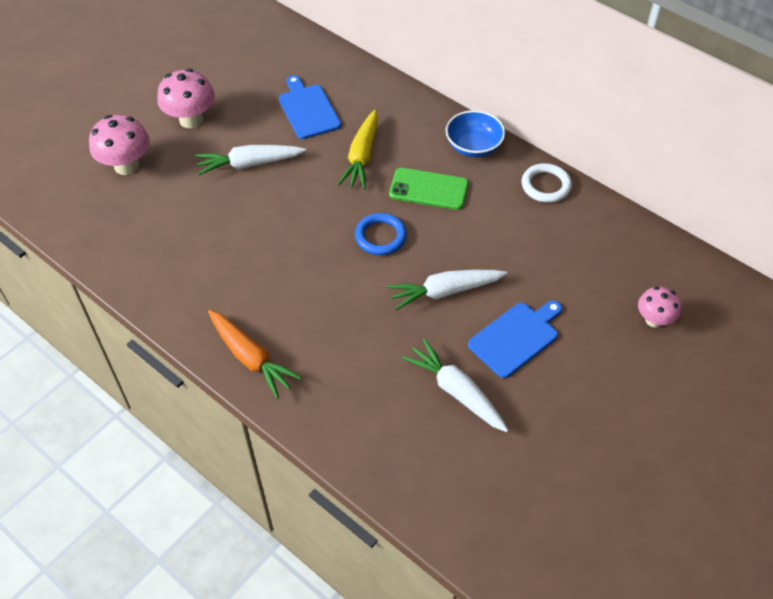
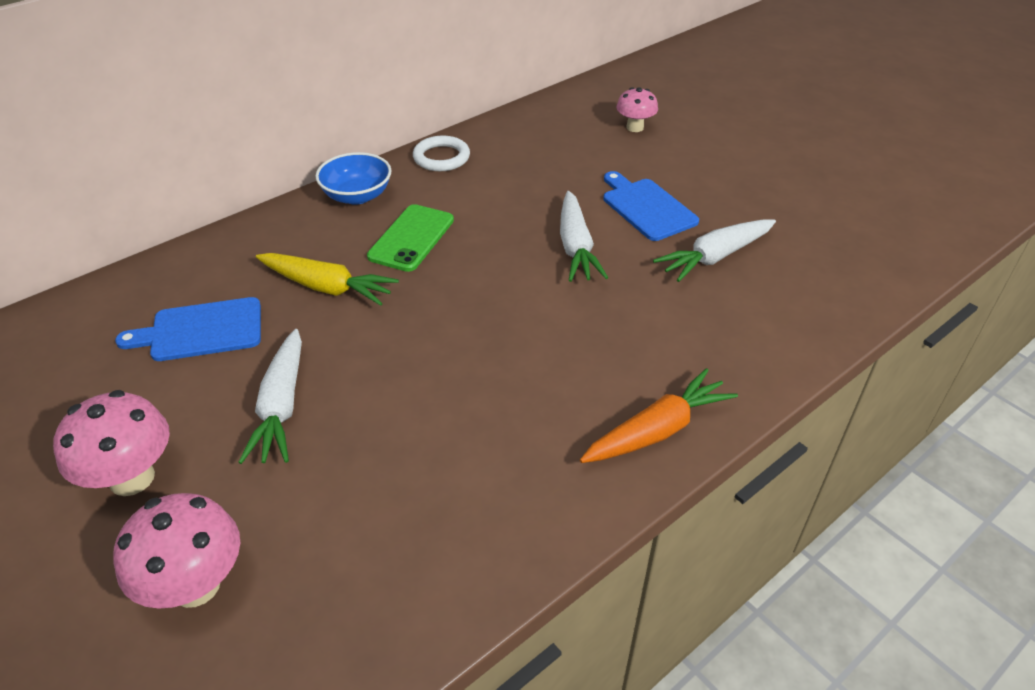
camera: 80 degrees left, 10 degrees down
blue ring [355,213,407,255] -> none

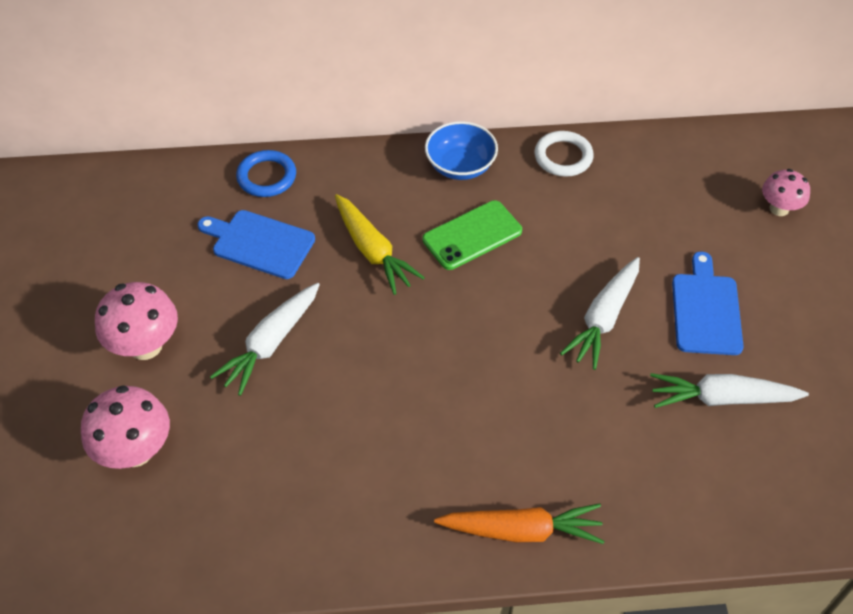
camera: 35 degrees right, 10 degrees up
none -> blue ring [236,150,296,197]

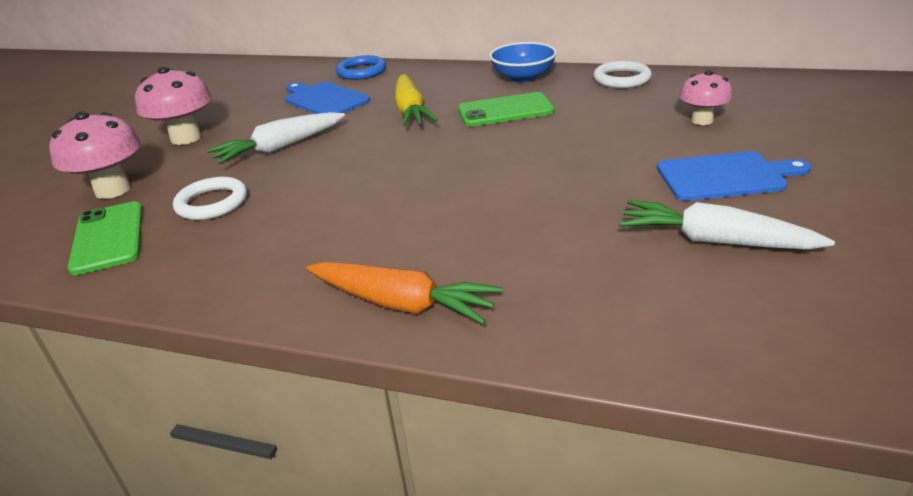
camera: 25 degrees right, 20 degrees down
white carrot [560,257,640,370] -> none
blue cutting board [672,251,744,355] -> blue cutting board turned 60 degrees clockwise [657,151,811,201]
pink mushroom [762,169,810,216] -> pink mushroom moved to [679,70,732,125]
none -> green phone [67,201,143,275]
none -> white ring [173,177,247,220]

